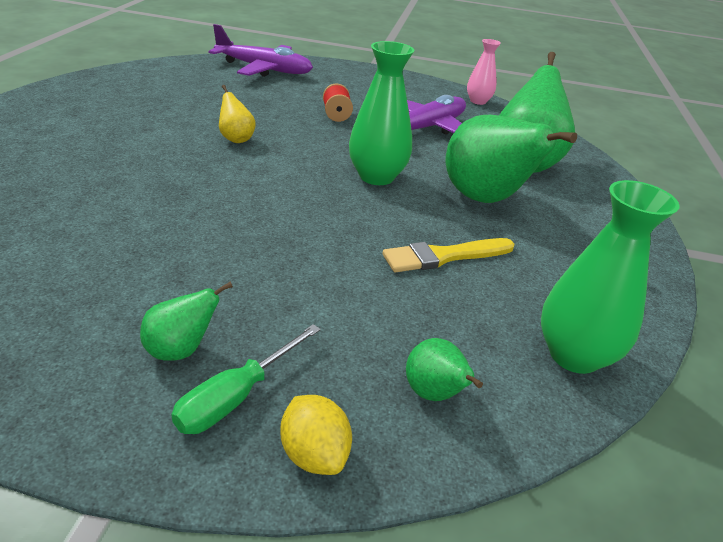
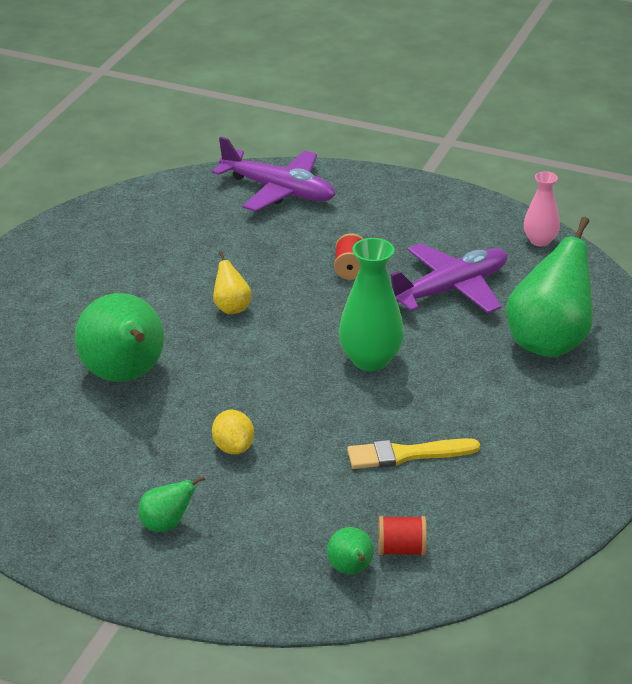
camera: 15 degrees right, 0 degrees up
green screwdriver [171,324,321,434] -> none
yellow lemon [280,395,352,475] -> yellow lemon moved to [212,410,254,455]
green pear [446,115,577,203] -> green pear moved to [75,293,164,382]
green vase [541,180,680,374] -> none
none -> red spool [378,516,427,556]

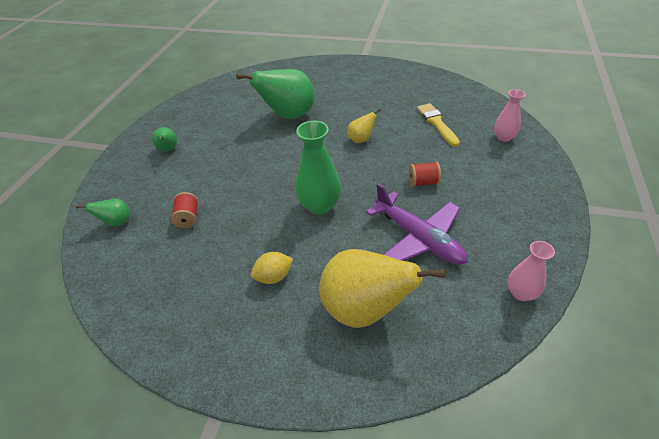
camera: 85 degrees right, 10 degrees up
purple plane [212,137,336,212] -> pink vase [494,89,525,142]
yellow lemon [212,410,254,455] -> yellow lemon moved to [251,252,293,284]
yellow brush [347,438,480,469] -> yellow brush moved to [417,103,460,147]
red spool [378,516,427,556] -> red spool moved to [171,192,198,228]
green pear [506,217,593,357] -> yellow pear [319,249,445,328]

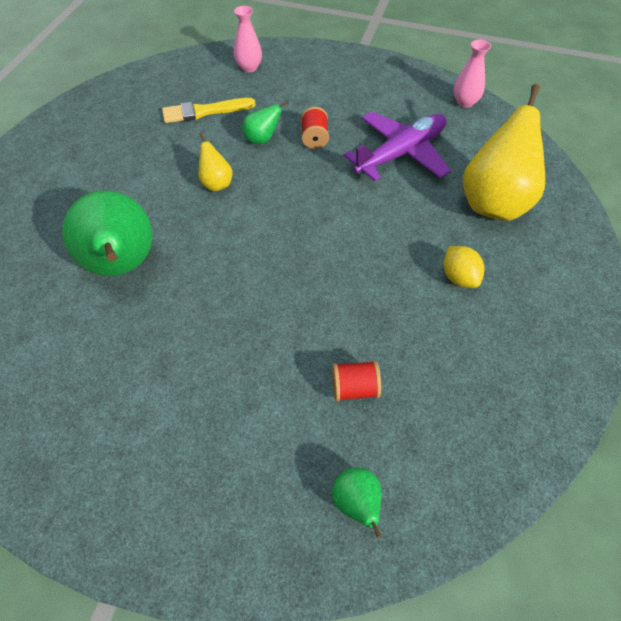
camera: 90 degrees left, 10 degrees up
green pear [152,127,177,151] -> green pear moved to [242,100,289,144]
green vase [295,121,341,215] -> none

